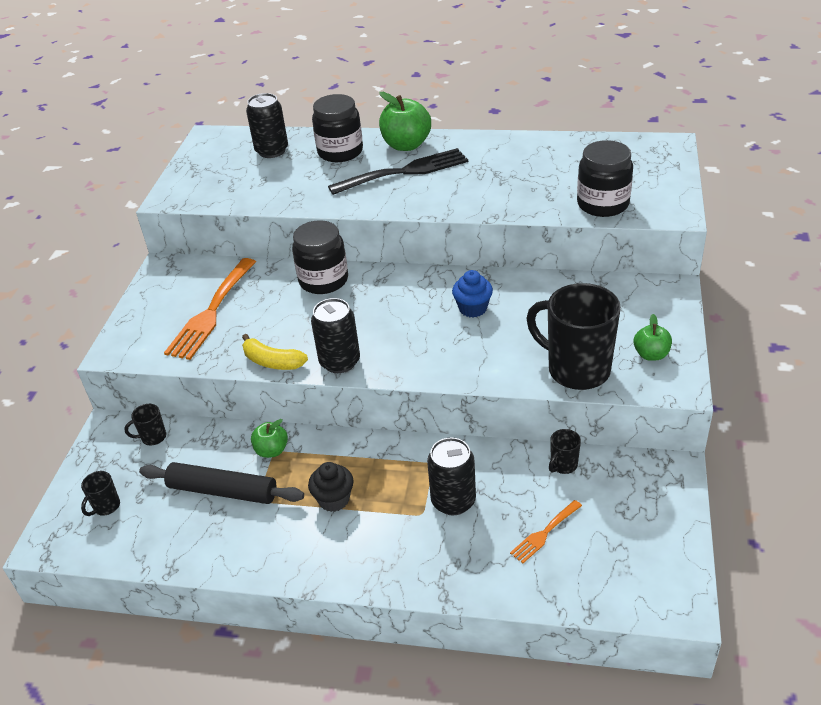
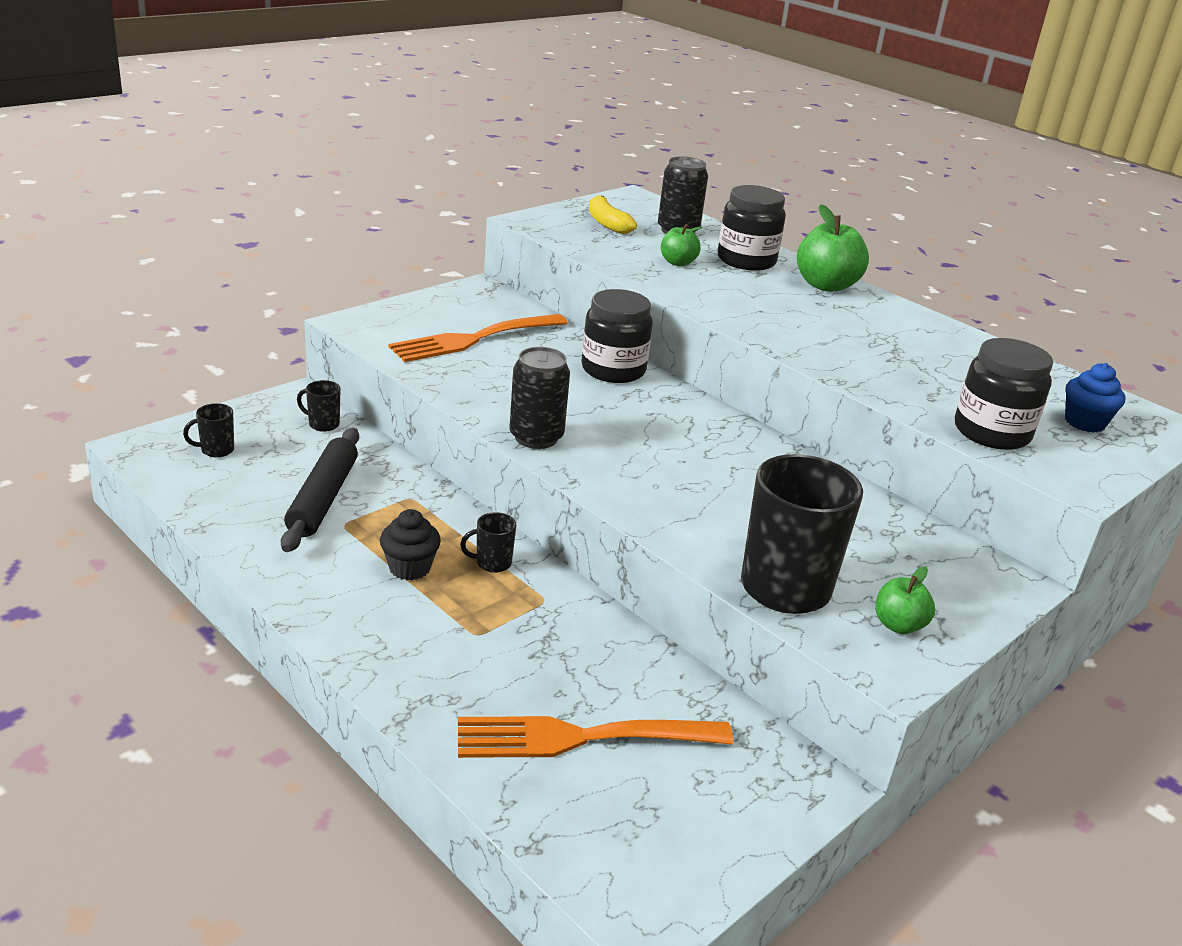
camera: 30 degrees right, 10 degrees down
black rolling pin [139,462,304,504] -> black rolling pin turned 45 degrees clockwise [281,428,359,552]
yellow banana [242,334,308,370] -> yellow banana moved to [589,195,637,234]
green apple [251,419,288,458] -> green apple moved to [661,224,703,266]
black fork [328,148,468,195] -> none
black can [427,438,476,515] -> none
blue cupcake [452,270,493,318] -> blue cupcake moved to [1065,363,1126,433]
orange fork [510,500,582,563] -> orange fork [458,716,733,758], size x1.99
black mug [549,429,581,474] -> black mug moved to [460,512,516,573]

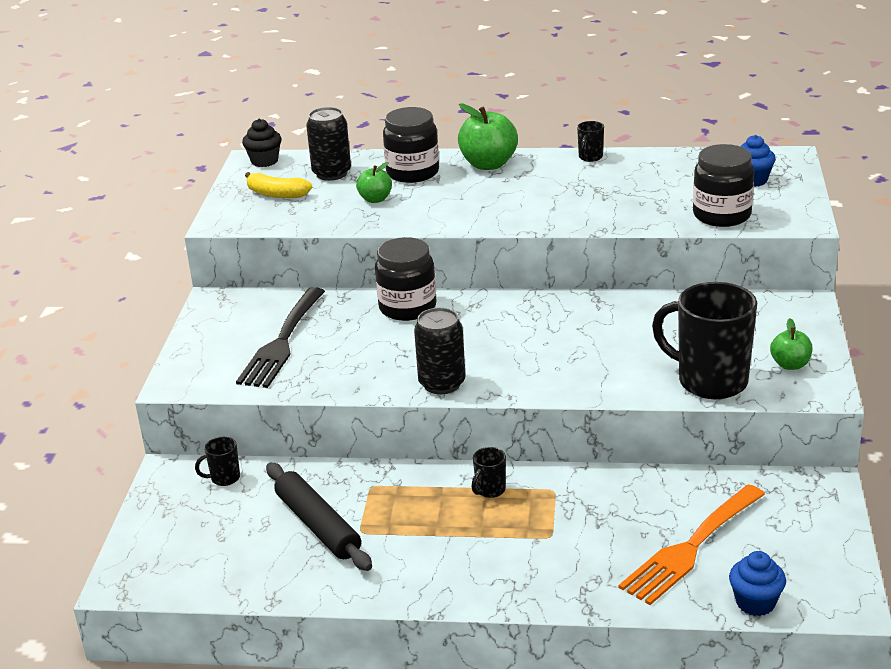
camera: 35 degrees left, 0 degrees up
black mug [183,403,234,457] -> black mug moved to [577,121,604,162]
black cupcake [380,509,441,580] -> black cupcake moved to [242,119,282,167]
orange fork [389,314,568,362] -> black fork [236,287,325,388]
none -> blue cupcake [729,551,786,616]

